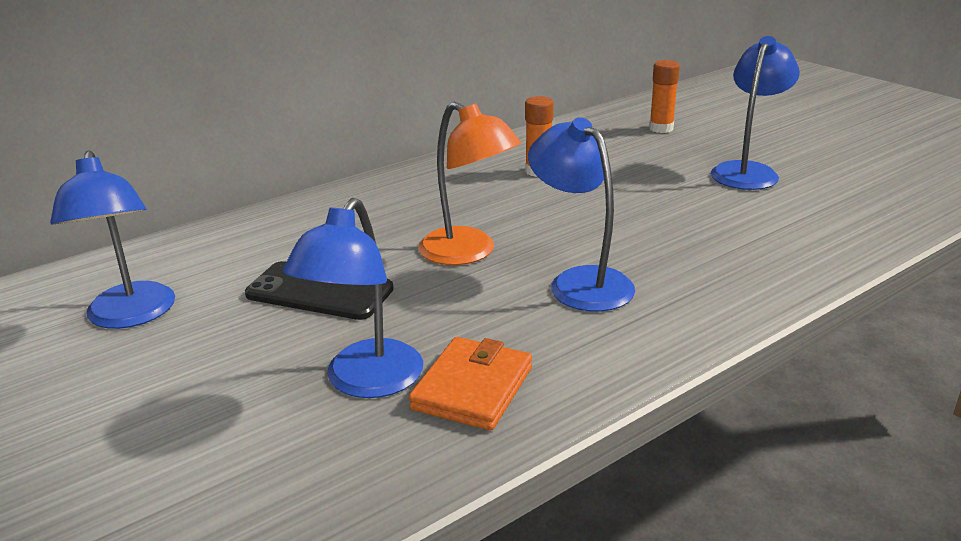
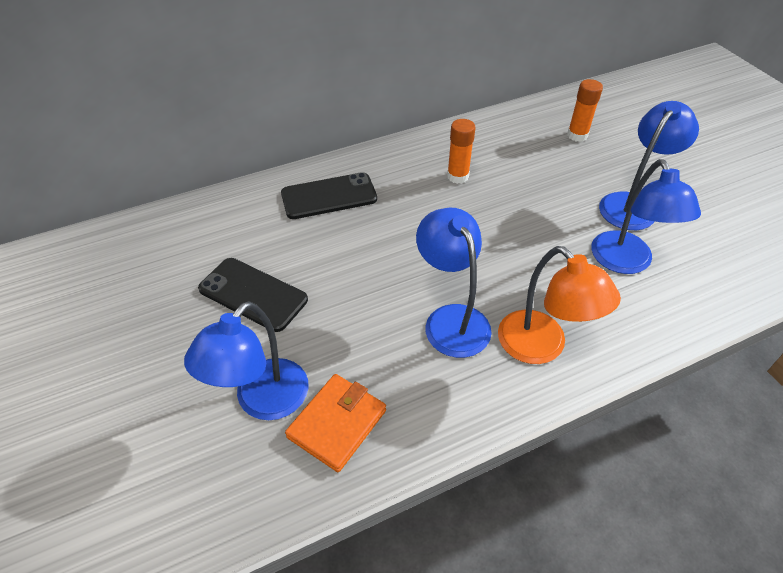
camera: 10 degrees right, 20 degrees up
blue lamp [50,150,175,329] -> blue lamp moved to [591,159,701,274]
orange lamp [418,102,521,265] -> orange lamp moved to [498,246,621,364]
none -> black phone [281,172,377,219]

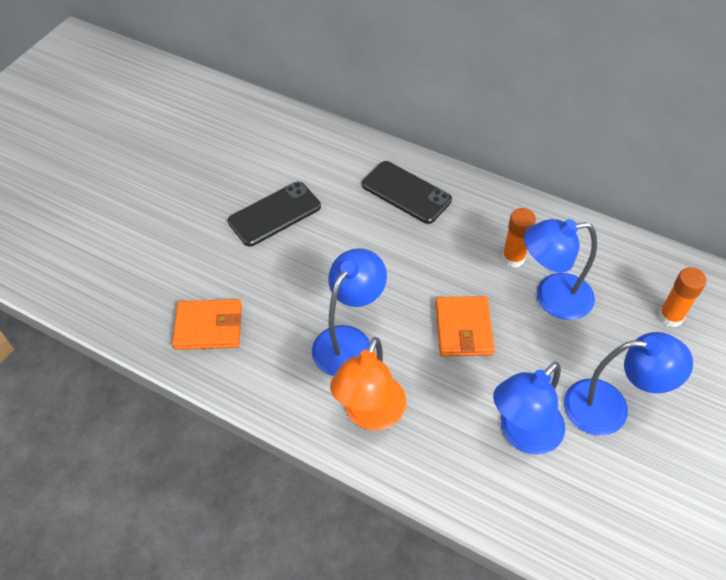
camera: 55 degrees right, 5 degrees up
blue lamp [184,301,309,420] -> blue lamp moved to [524,219,597,320]
black phone [198,258,308,332] -> black phone turned 60 degrees clockwise [228,182,321,246]
none -> orange wallet [436,296,495,356]

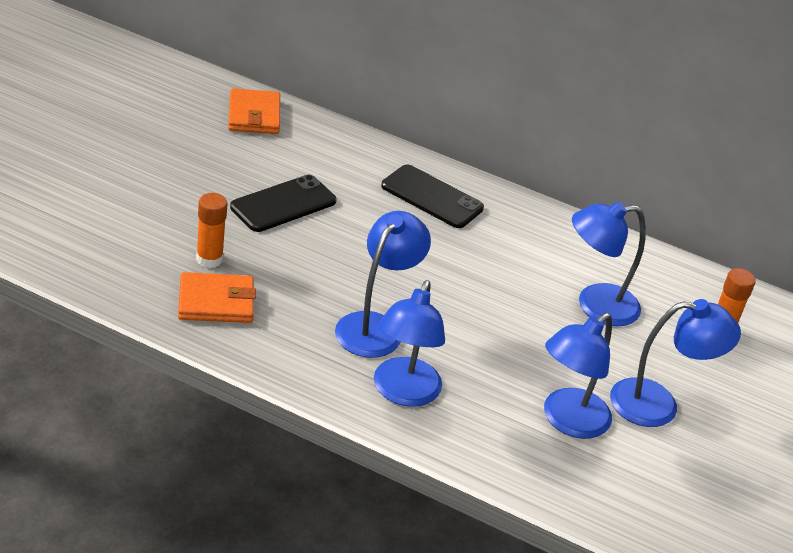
camera: 10 degrees left, 15 degrees down
orange lamp [330,337,407,430] -> blue lamp [374,280,445,407]
orange wallet [436,296,495,356] -> orange wallet moved to [228,88,280,134]
orange glue stick [502,208,536,267] -> orange glue stick moved to [196,193,227,268]

